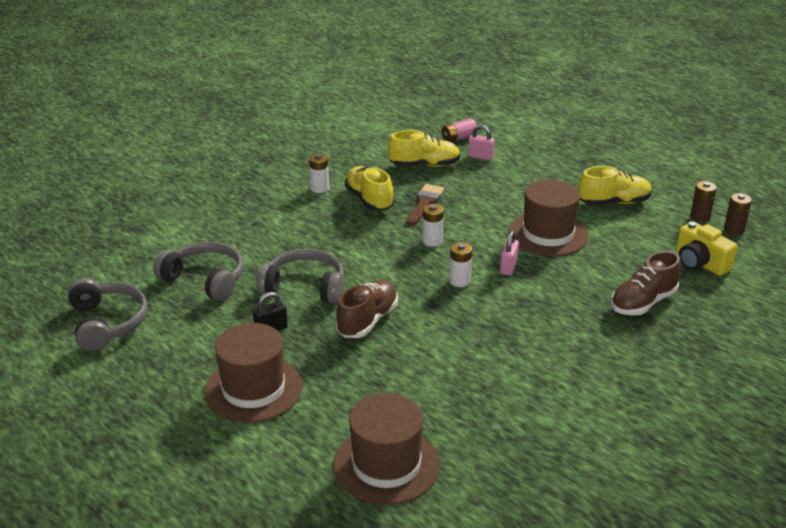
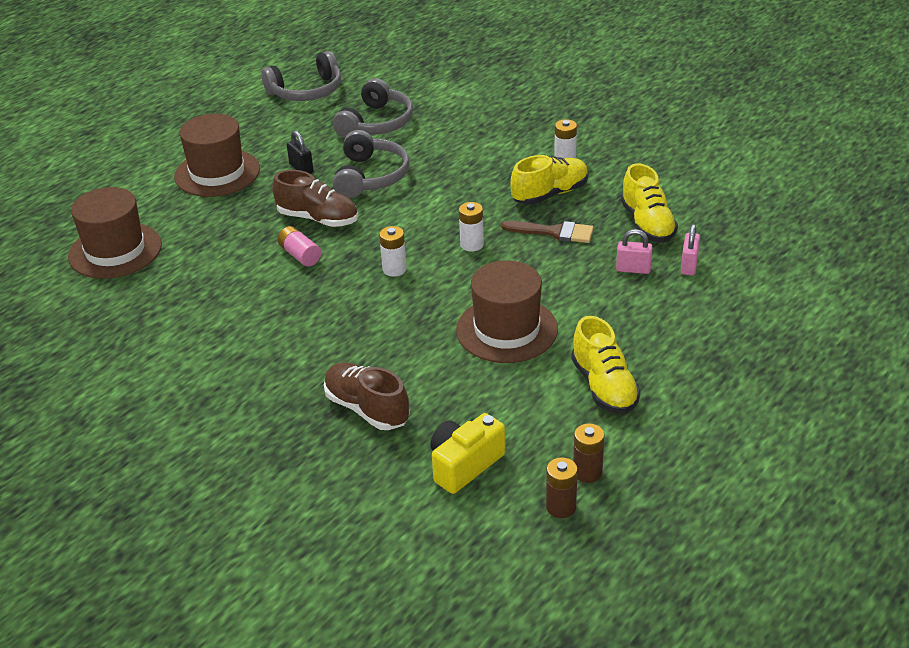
camera: 85 degrees right, 5 degrees up
pink battery [441,118,477,142] -> pink battery moved to [278,226,321,266]
pink padlock [500,231,519,275] -> pink padlock moved to [616,229,653,274]

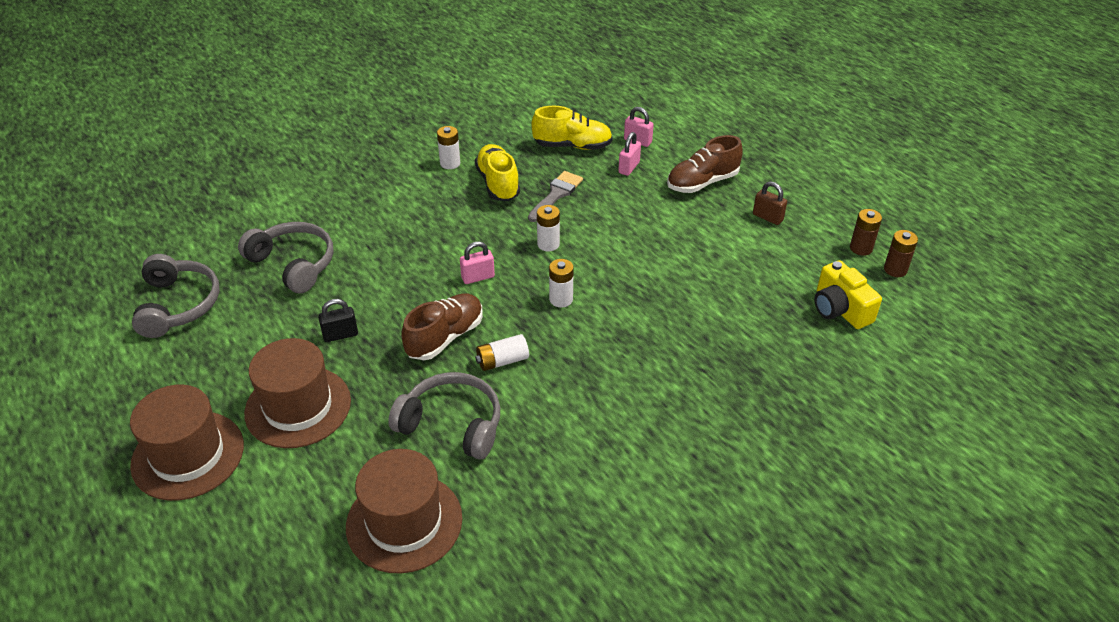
camera: 75 degrees left, 5 degrees up
pink battery [278,226,321,266] -> white battery [475,334,529,371]
brown shoe [324,362,410,430] -> brown shoe moved to [667,135,743,193]
grey headphones [333,130,410,198] -> grey headphones moved to [388,372,500,460]
brown hat [456,261,558,363] -> brown hat moved to [130,384,244,501]
brown brush [501,221,594,243] -> grey brush [528,171,583,222]
yellow shoe [571,316,641,414] -> brown padlock [753,182,787,225]
none -> pink padlock [460,241,495,284]

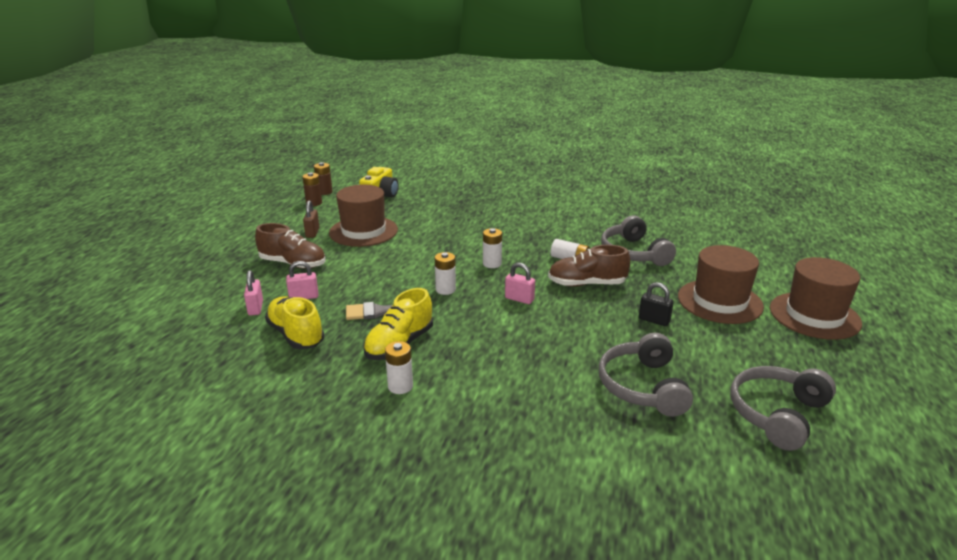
camera: 130 degrees left, 15 degrees down
brown hat [346,449,462,574] -> brown hat moved to [329,185,398,247]

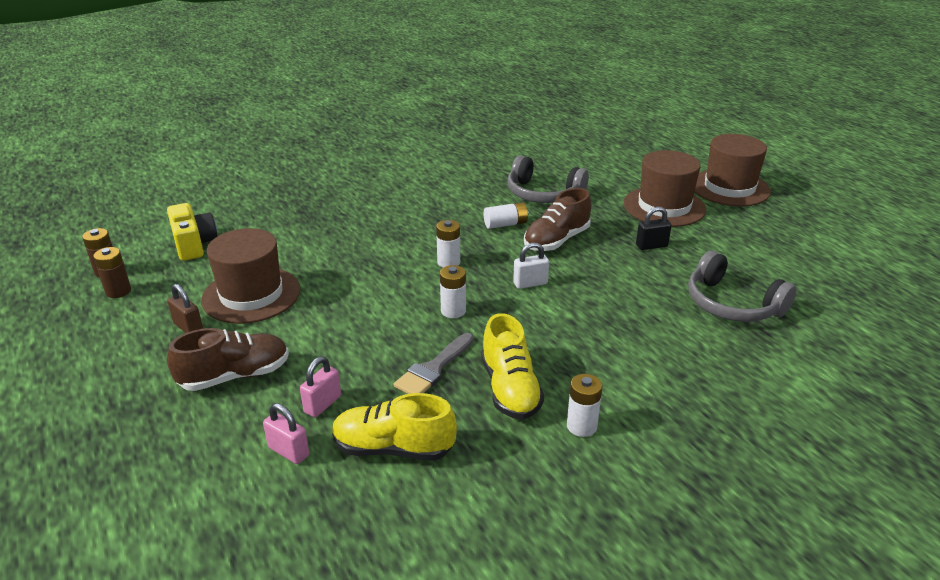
camera: 45 degrees left, 5 degrees up
pink padlock [505,263,535,304] -> white padlock [513,242,549,289]
grey headphones [731,366,836,451] -> none

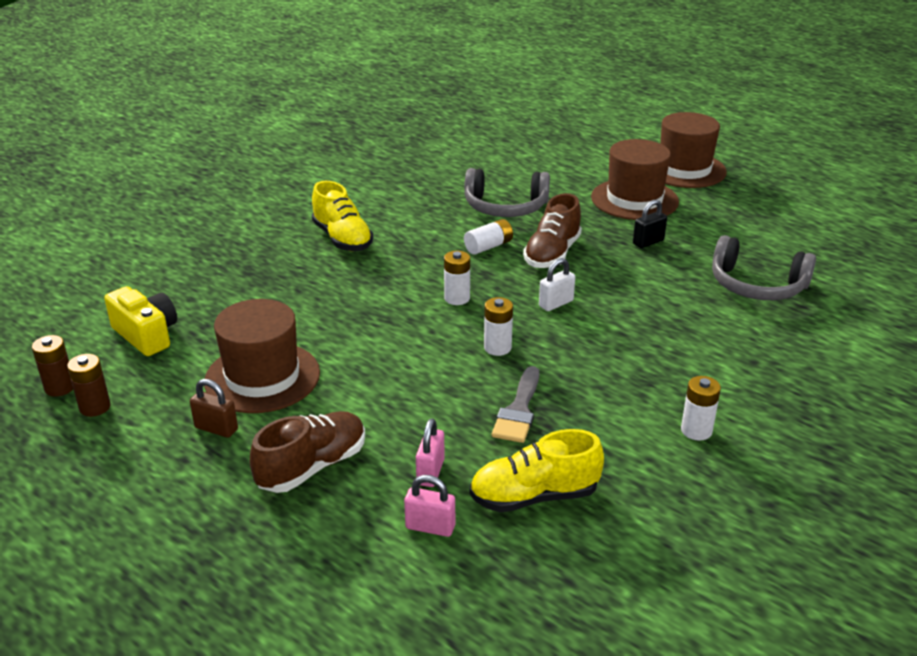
camera: 20 degrees left, 0 degrees up
yellow shoe [481,313,544,420] -> yellow shoe moved to [312,181,373,251]

